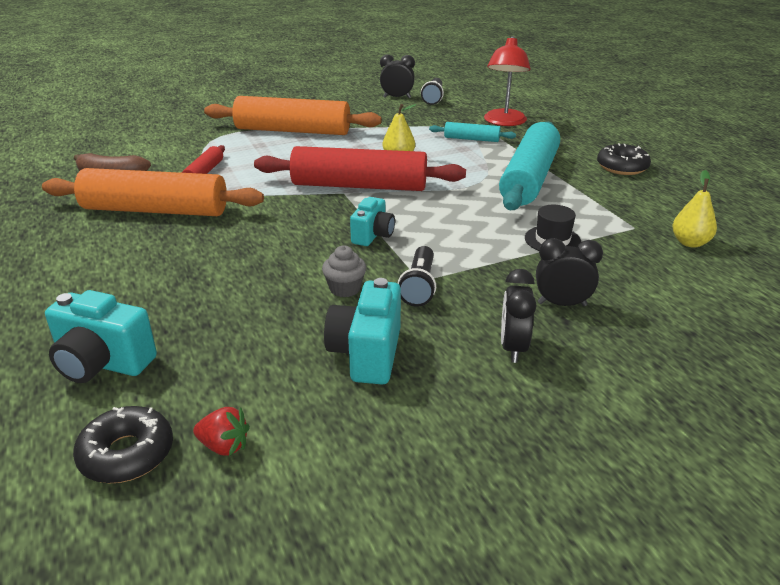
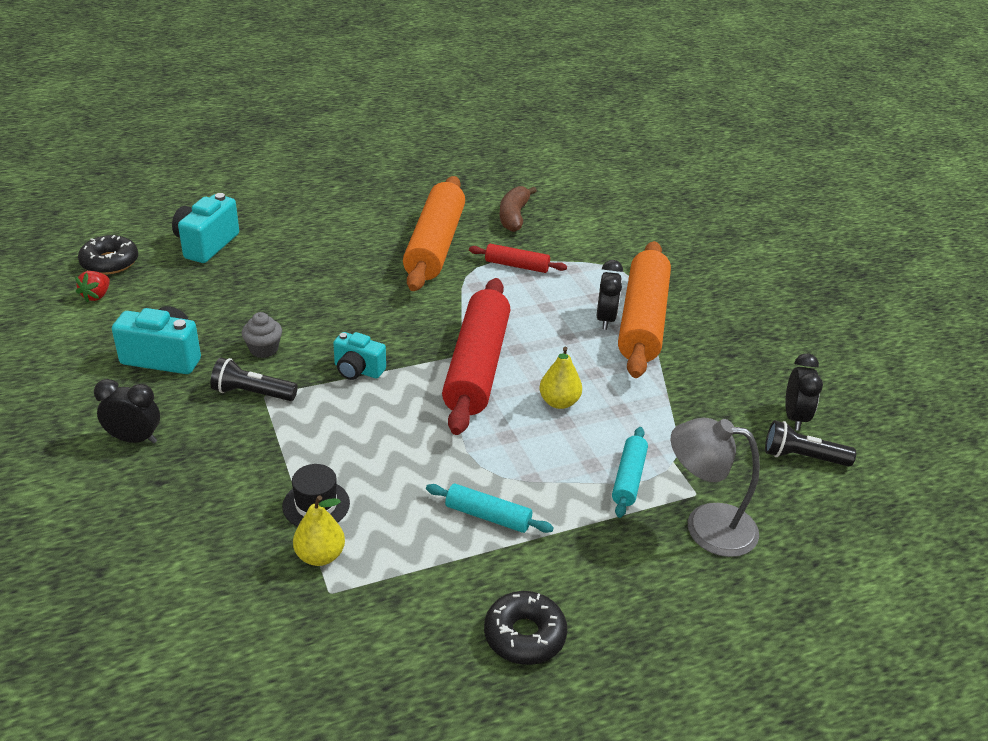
camera: 90 degrees right, 5 degrees up
red lamp [484,36,531,126] -> grey lamp [671,418,760,557]
turquoise rolling pin [499,122,560,210] -> turquoise rolling pin [426,484,554,533], size x0.47
black clock [536,238,603,306] -> black clock moved to [597,260,623,330]
yellow pear [672,170,717,248] -> yellow pear moved to [293,495,345,566]

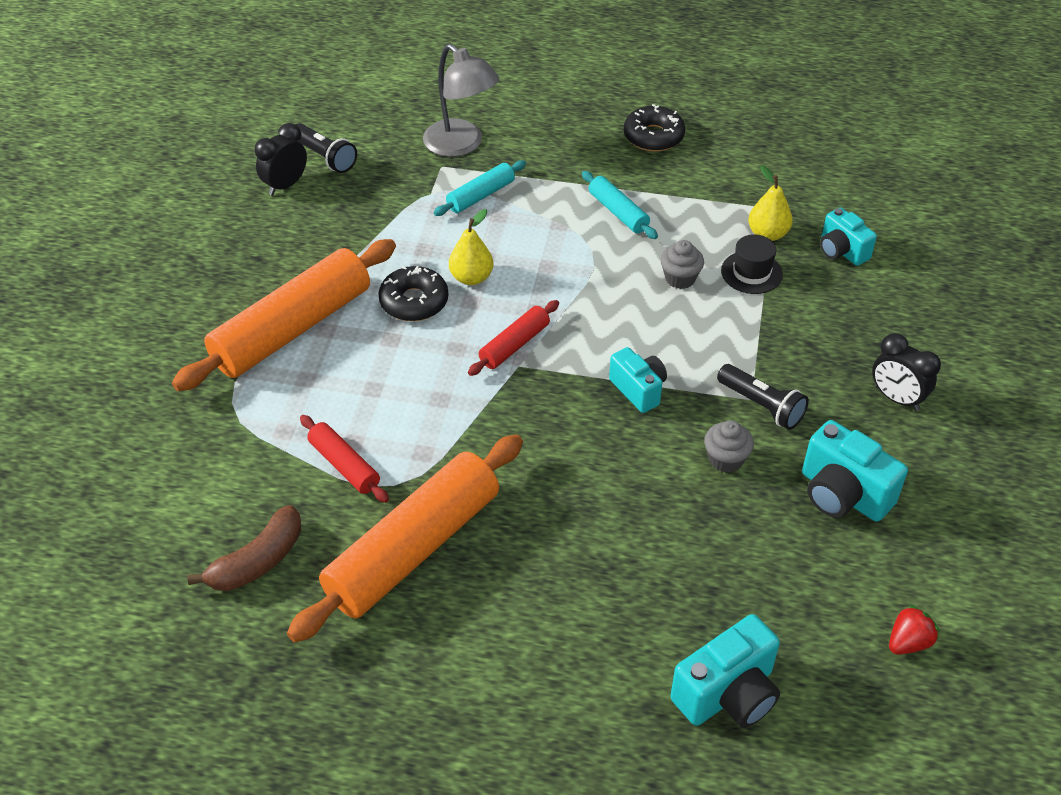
camera: 145 degrees left, 10 degrees up
black donut [78,235,138,275] -> black donut moved to [378,266,448,321]
red rolling pin [442,278,510,435] -> red rolling pin [468,300,559,376], size x0.47
black clock [597,260,623,330] -> none
none -> grey cupcake [661,240,704,289]
none -> turquoise camera [820,207,877,266]

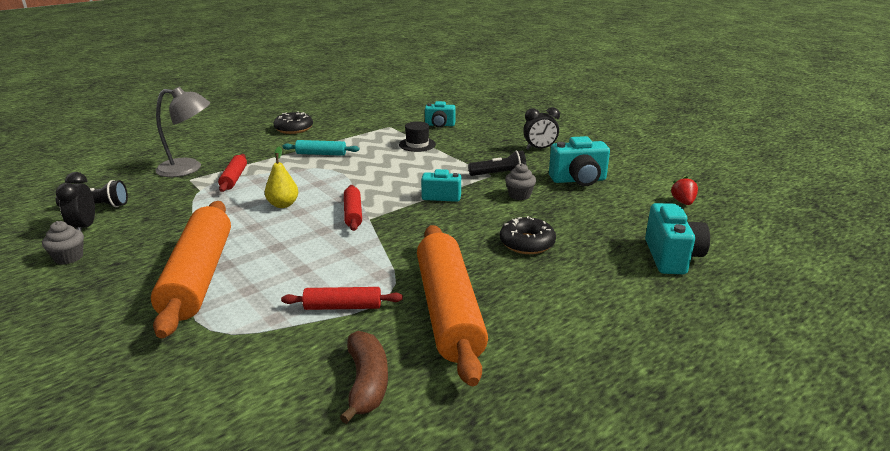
camera: 50 degrees left, 20 degrees down
black donut [378,266,448,321] -> black donut moved to [500,216,556,254]
turquoise rolling pin [433,160,526,216] -> red rolling pin [218,154,247,192]
grey cupcake [661,240,704,289] -> grey cupcake moved to [42,221,84,264]
yellow pear [748,165,793,241] -> none

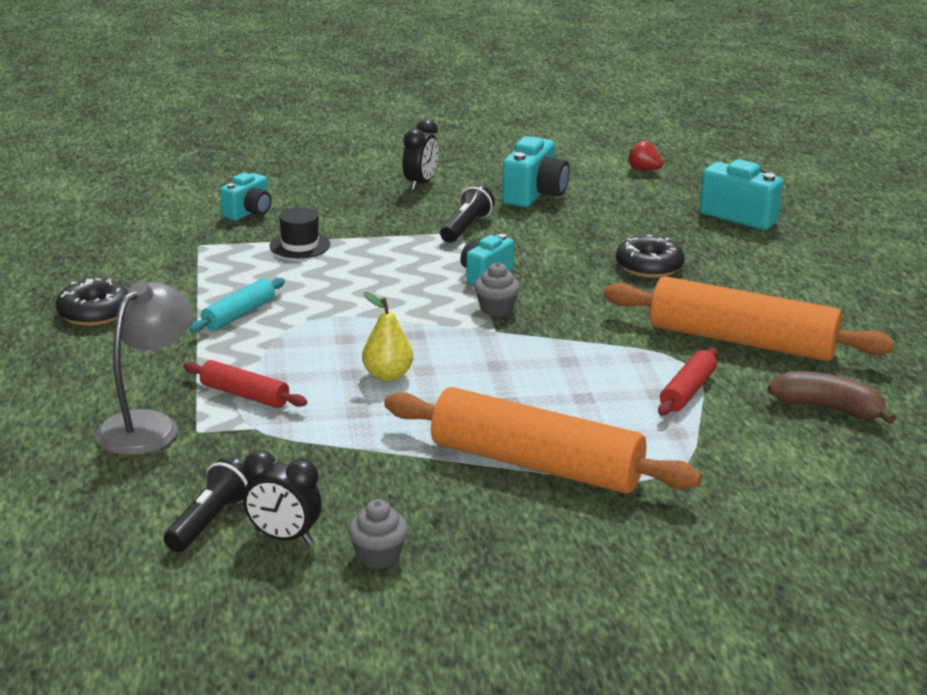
camera: 60 degrees left, 0 degrees up
red rolling pin [344,185,362,231] -> none
grey cupcake [505,163,536,200] -> grey cupcake moved to [474,262,520,317]

